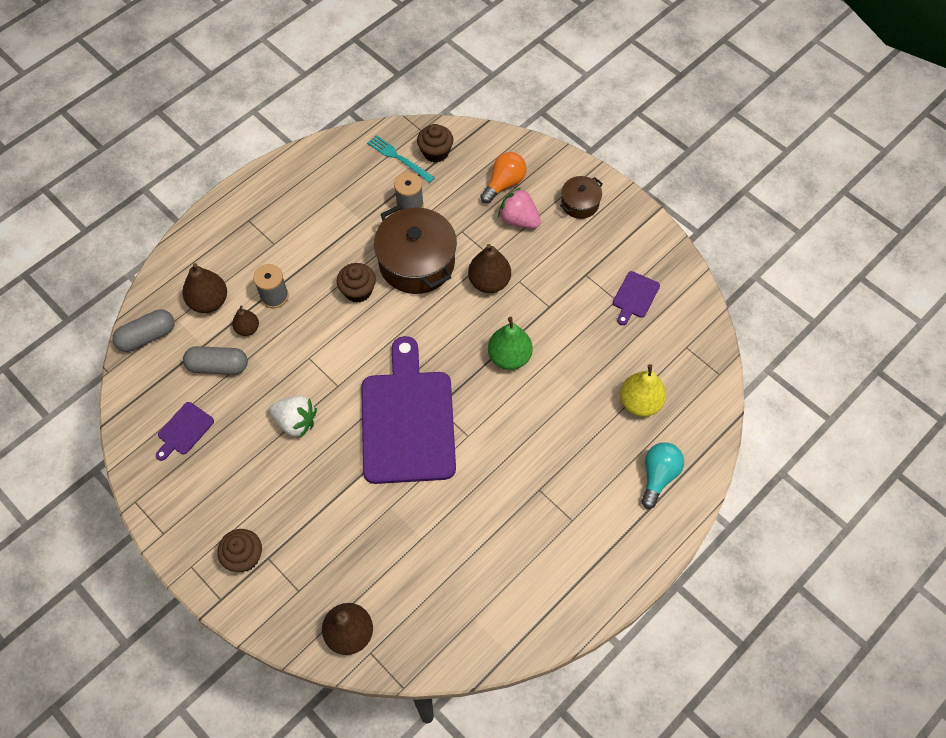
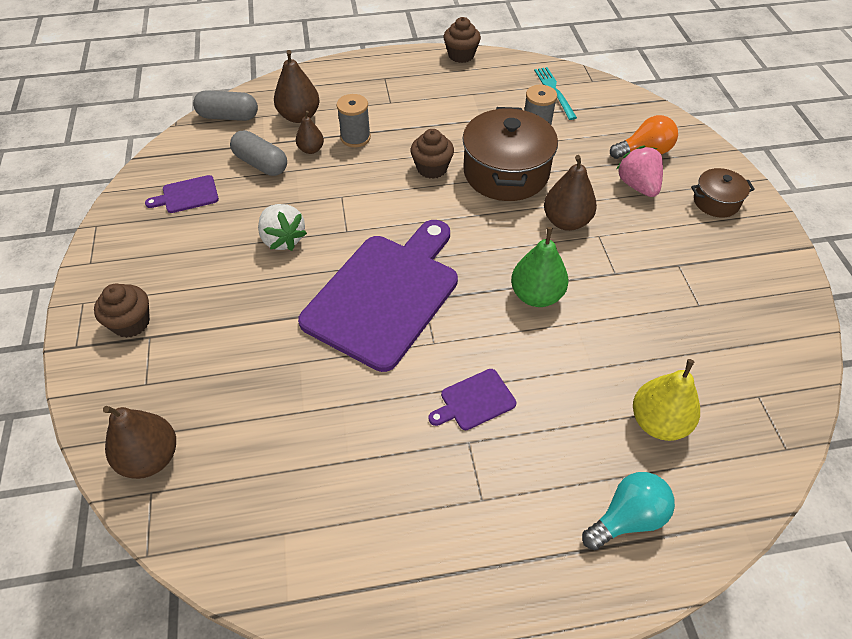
camera: 35 degrees right, 10 degrees down
brown cupcake [417,124,454,163] -> brown cupcake moved to [444,17,481,63]
purple cutting board [613,271,660,325] -> purple cutting board moved to [429,369,516,430]

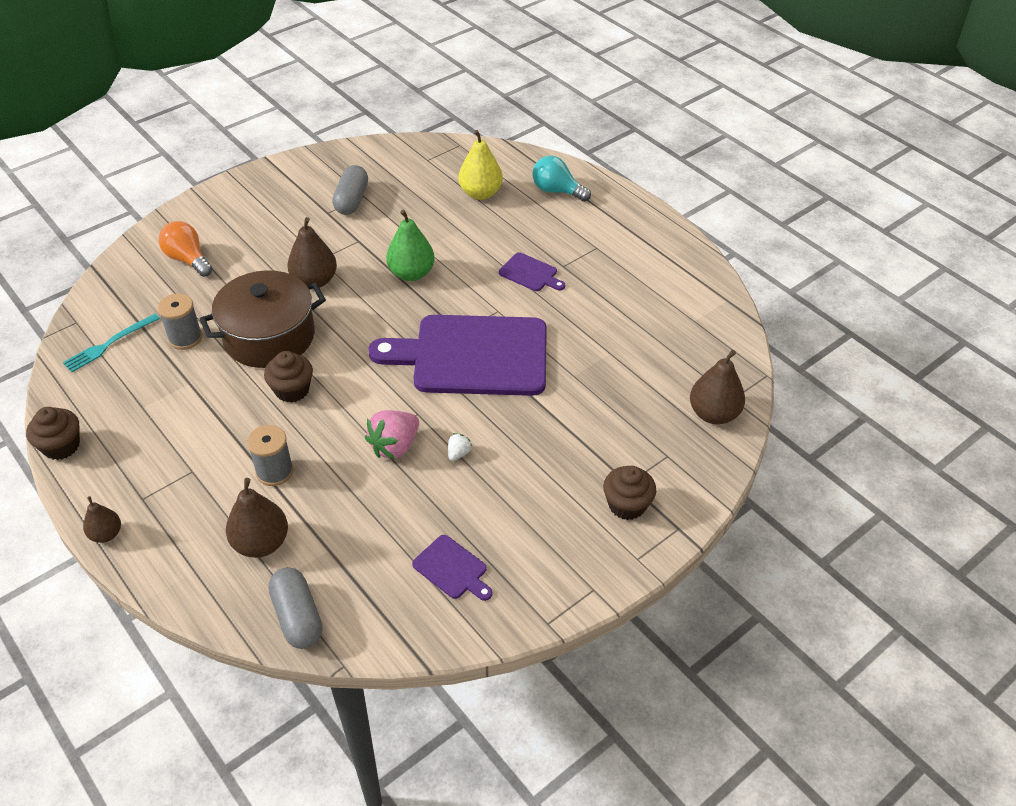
camera: 120 degrees left, 5 degrees down
grey capsule [230,130,287,176] -> grey capsule moved to [332,165,368,215]
white strawberry [258,204,307,251] -> white strawberry [448,433,472,461], size x0.49
brown pear [296,111,324,154] -> brown pear moved to [83,496,121,543]
pink strawberry [617,146,663,197] -> pink strawberry moved to [365,410,419,460]
brown pot [691,168,755,218] -> none

